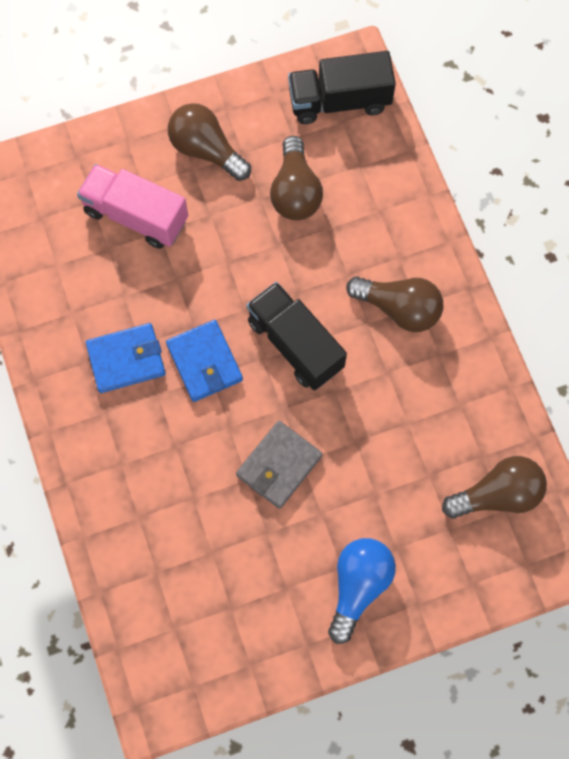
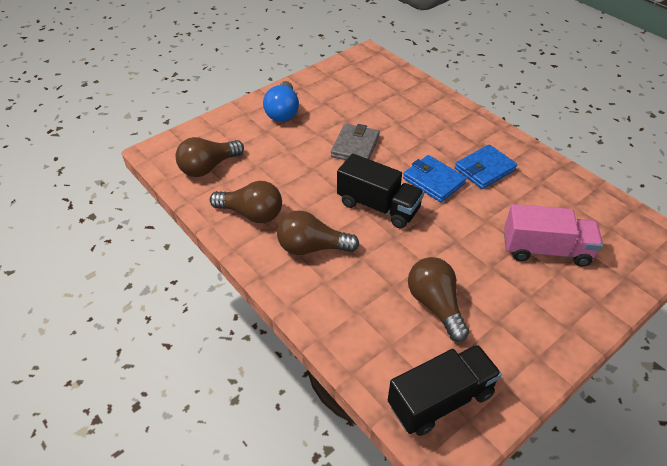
camera: 160 degrees right, 25 degrees down
brown light bulb [168,103,251,181] -> brown light bulb moved to [210,181,282,223]

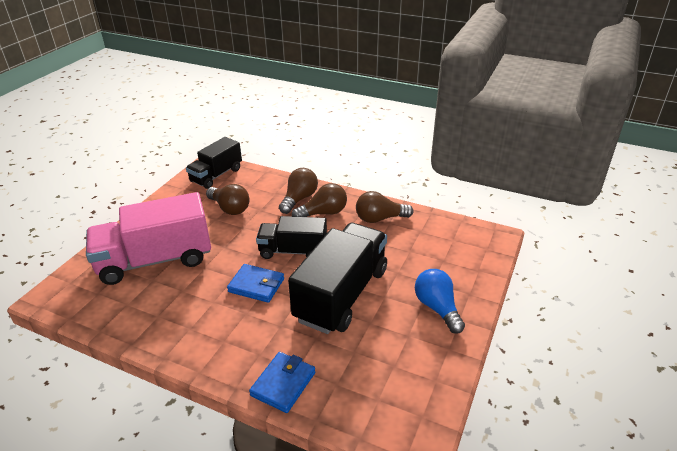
camera: 155 degrees right, 10 degrees down
brown light bulb [176,137,244,177] -> brown light bulb moved to [279,168,318,214]
grey wallet [331,124,380,160] -> black truck [288,223,387,334]
blue wallet [455,144,517,189] -> blue wallet moved to [249,352,315,413]
pink truck [504,204,603,267] -> pink truck [86,192,211,285], size x1.64

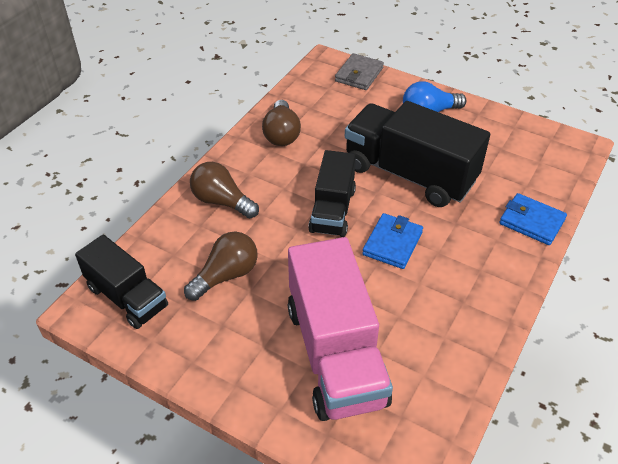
camera: 85 degrees left, 10 degrees up
brown light bulb [292,183,347,217] -> none
none -> grey wallet [335,53,384,90]

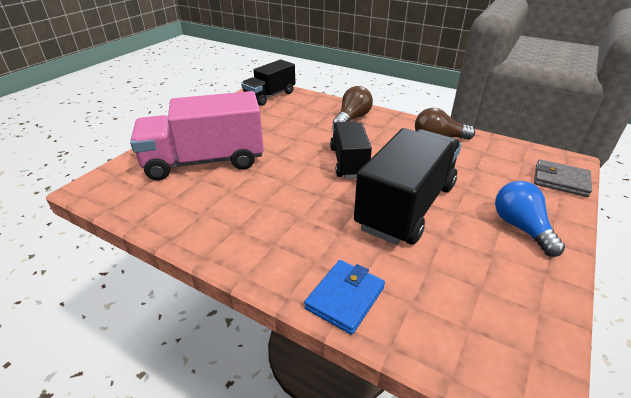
camera: 90 degrees right, 10 degrees down
brown light bulb [184,232,258,301] -> none
black truck [308,150,356,237] -> black truck turned 75 degrees clockwise [330,121,372,179]
blue wallet [362,213,423,269] -> none

